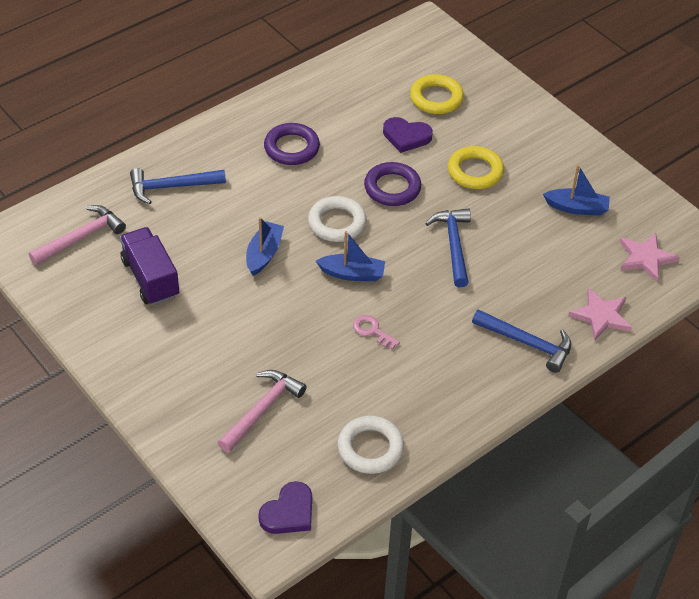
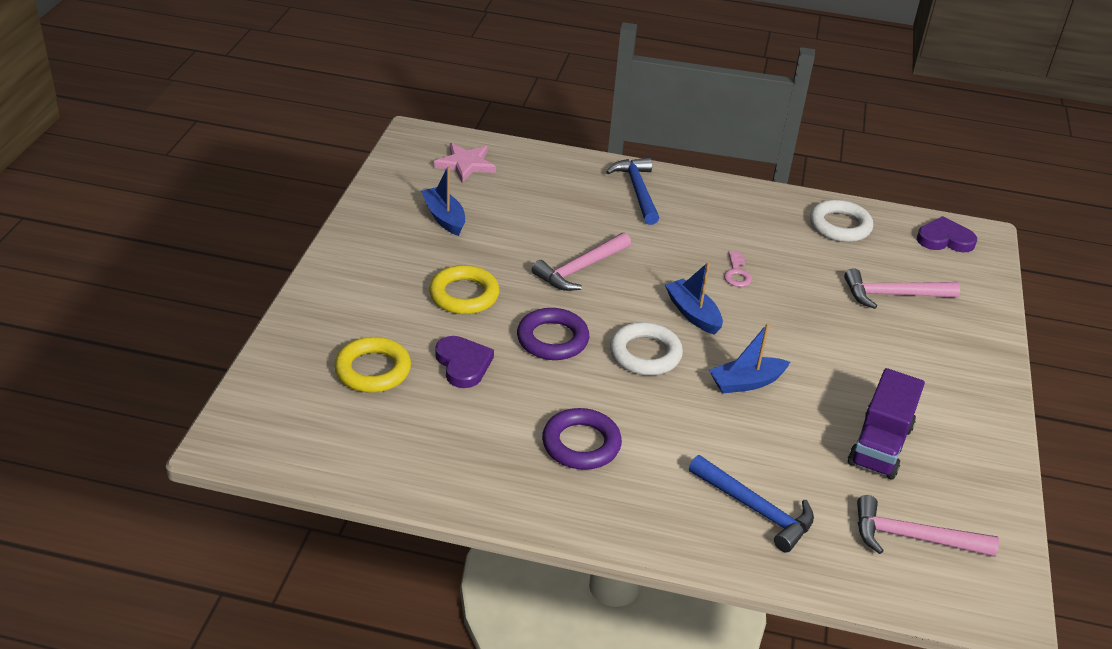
camera: 130 degrees left, 10 degrees down
blue hammer [425,208,471,287] -> pink hammer [532,232,631,291]
pink star [568,288,632,340] -> none

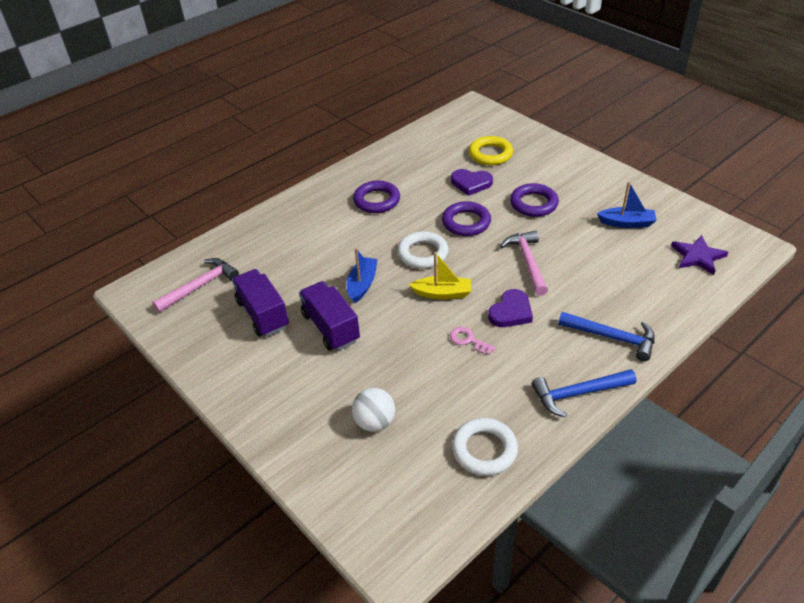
camera: 130 degrees right, 5 degrees up
yellow ring [429,265,500,314] -> purple ring [510,183,559,217]
pink star [433,143,496,183] -> purple star [671,235,728,275]
blue boat [665,262,723,335] -> yellow boat [409,252,471,299]
blue hammer [689,455,814,553] -> blue hammer moved to [531,369,636,418]
pink hammer [844,268,960,309] -> white ball [352,388,395,432]
purple heart [917,216,977,252] -> purple heart moved to [488,289,533,327]
none -> purple truck [299,281,360,351]

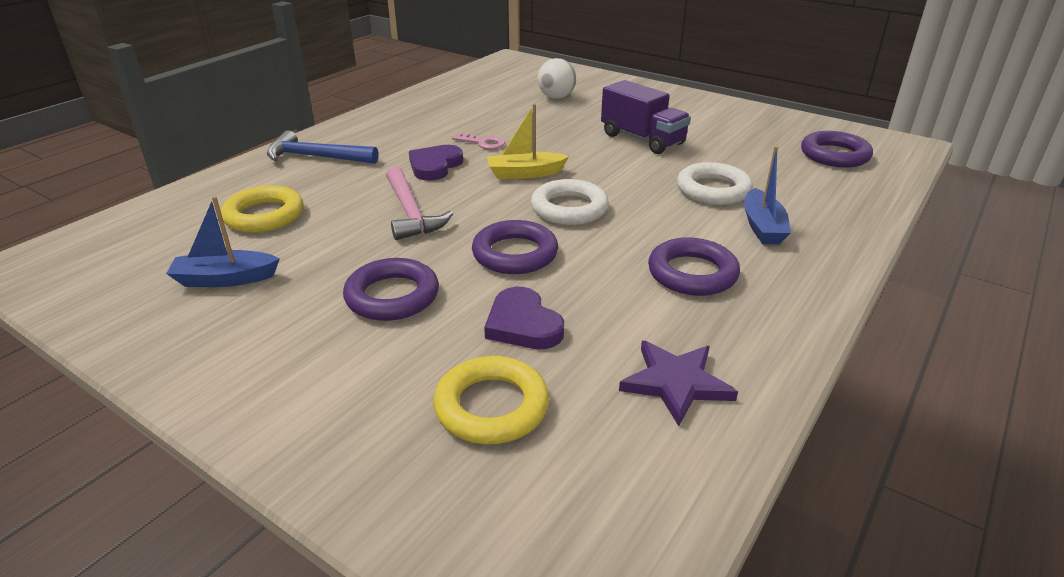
camera: 165 degrees right, 10 degrees down
pink hammer [152,258,239,313] -> purple ring [801,131,873,168]
purple truck [232,269,289,336] -> none
blue boat [347,248,378,303] -> blue boat moved to [744,146,791,244]
purple heart [451,169,493,196] -> purple heart turned 120 degrees counterclockwise [484,287,564,349]
white ring [452,418,518,476] -> white ring moved to [677,162,753,205]
blue hammer [531,369,636,418] -> none
purple star [671,235,728,275] -> purple star moved to [619,341,738,426]
none -> yellow ring [221,185,304,233]

